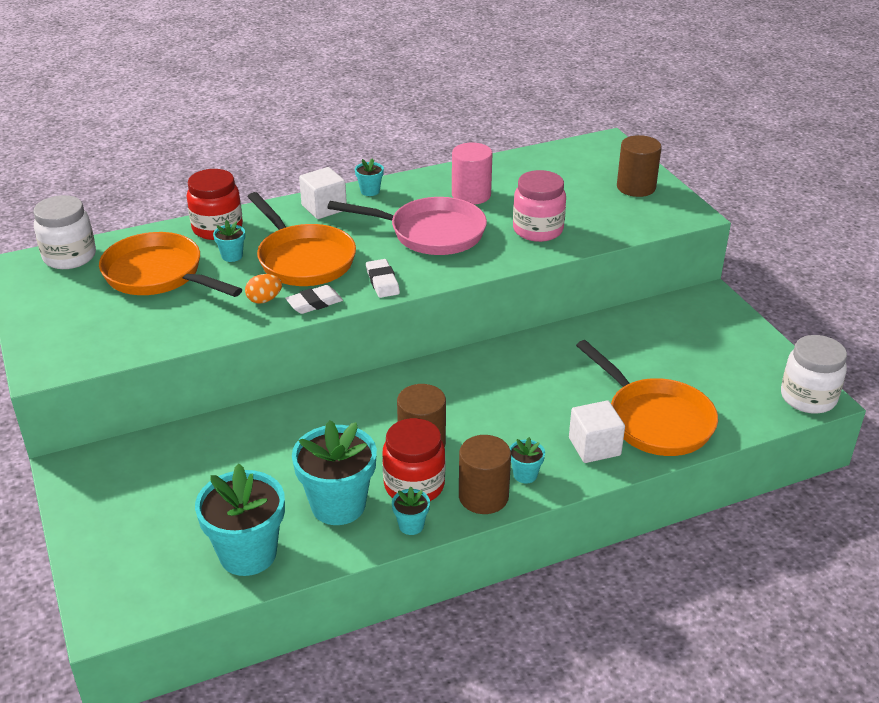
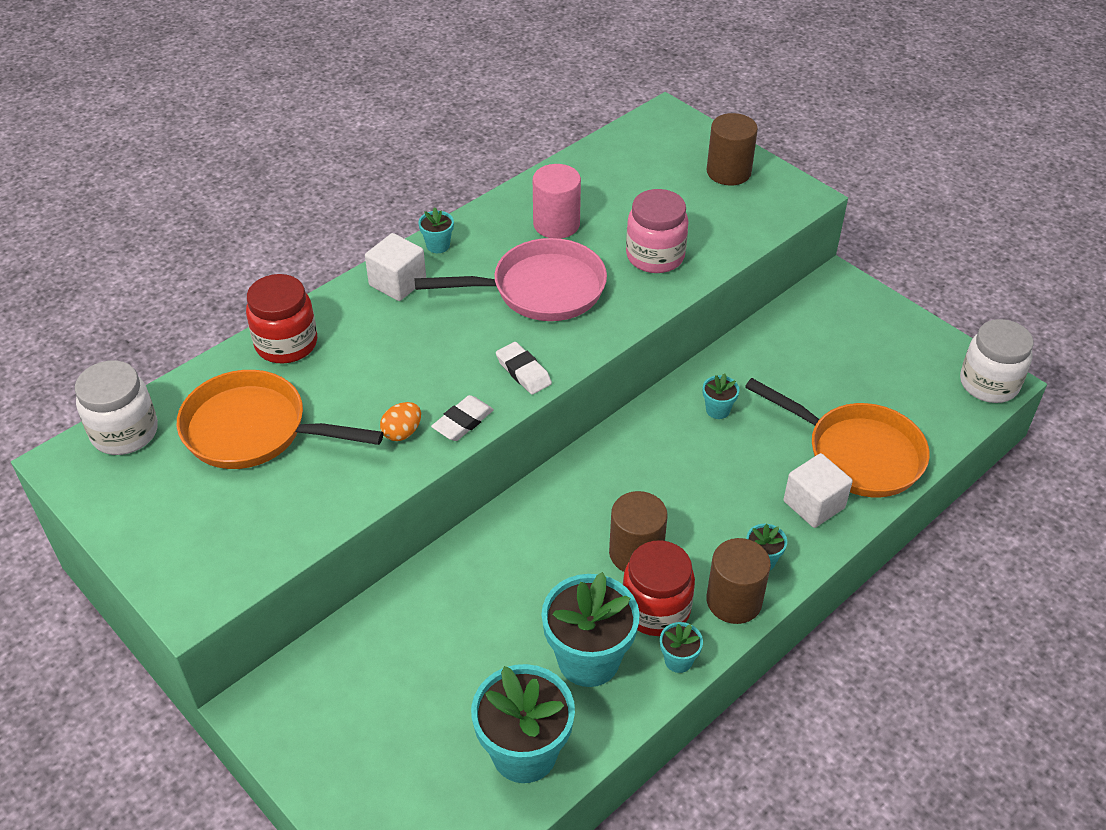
camera: 20 degrees left, 10 degrees up
turquoise flower pot [213,220,245,262] -> turquoise flower pot moved to [703,373,739,419]
orange pan [248,192,356,286] -> none

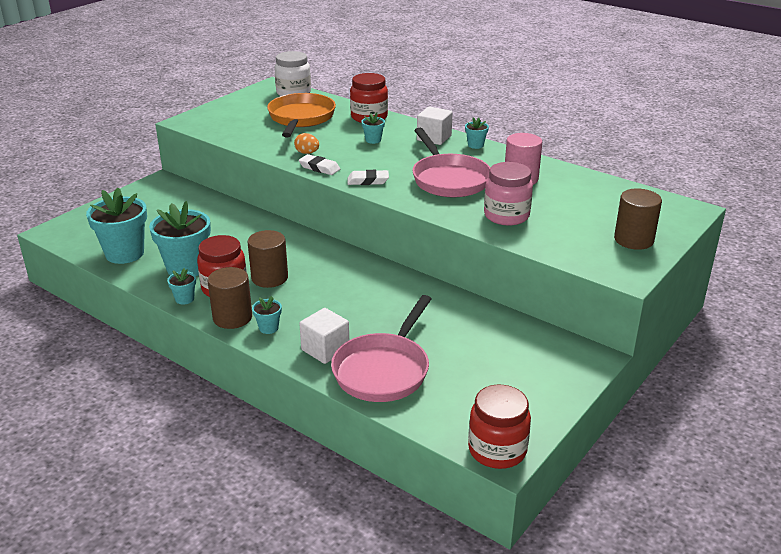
camera: 80 degrees right, 15 degrees down
white eraser [496,342,552,395] -> white eraser turned 45 degrees clockwise [348,170,389,185]
turquoise flower pot [703,373,739,419] -> turquoise flower pot moved to [361,113,385,144]
orange pan [745,378,930,497] -> pink pan [331,295,431,402]
white jar [960,319,1034,403] -> red jar [468,385,531,469]

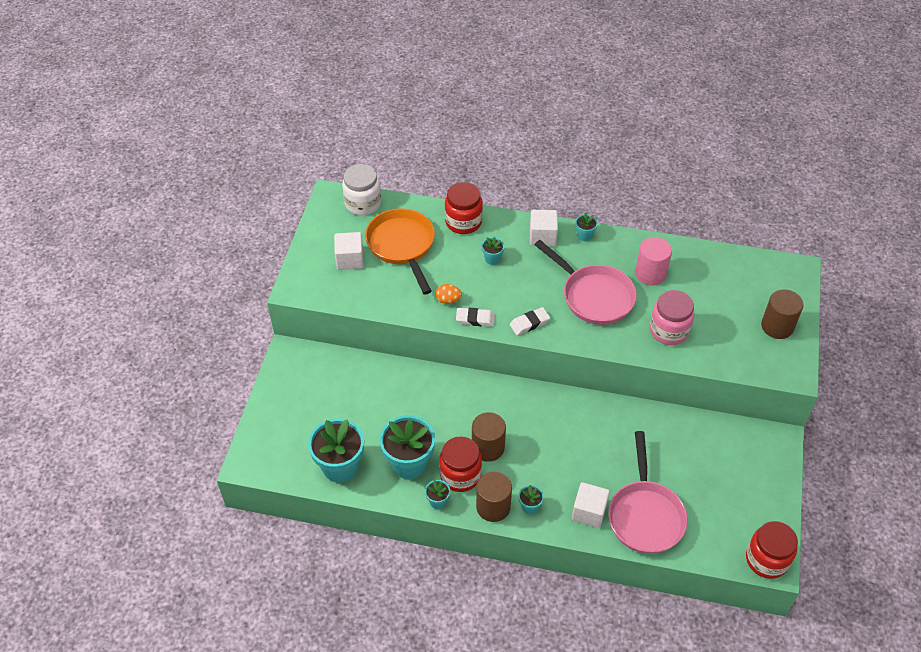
camera: 25 degrees left, 20 degrees up
none -> white cube [334,232,364,270]

